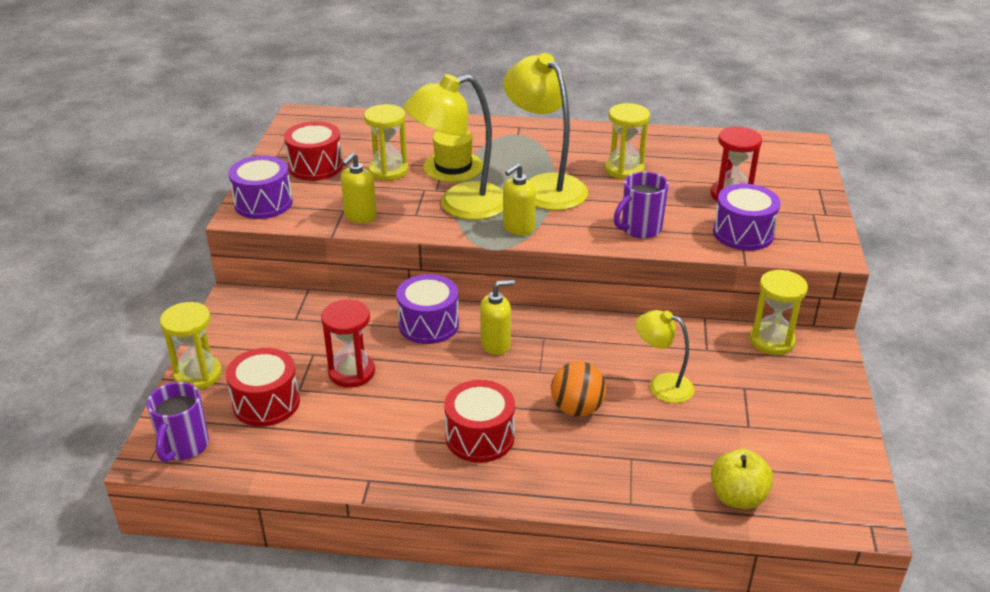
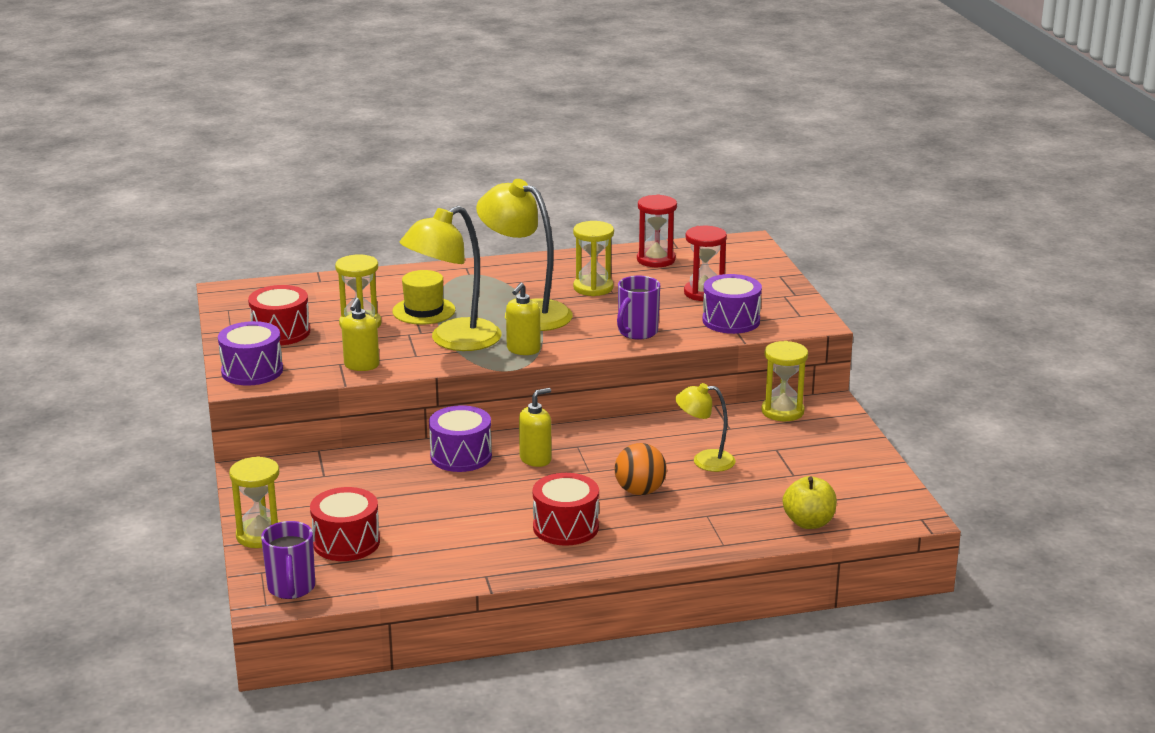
camera: 20 degrees left, 10 degrees down
red hourglass [321,299,375,388] -> red hourglass moved to [637,195,677,267]

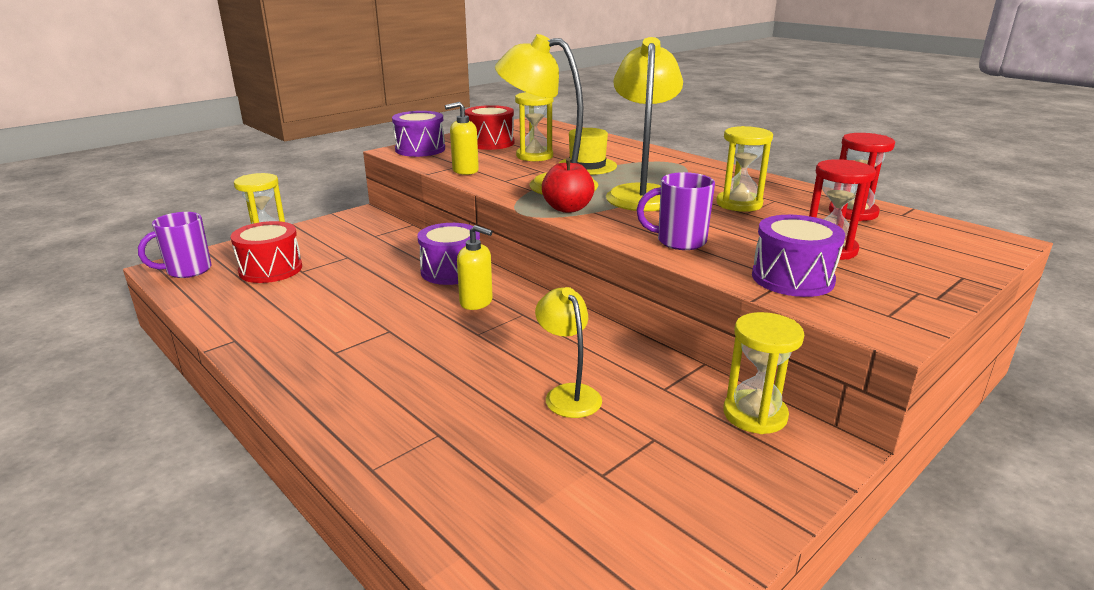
camera: 60 degrees right, 0 degrees up
yellow soap dispenser [506,283,541,355] -> red apple [542,158,595,213]
red drum [533,473,599,546] -> none
orange ball [614,443,667,495] -> none
yellow apple [783,476,837,529] -> none

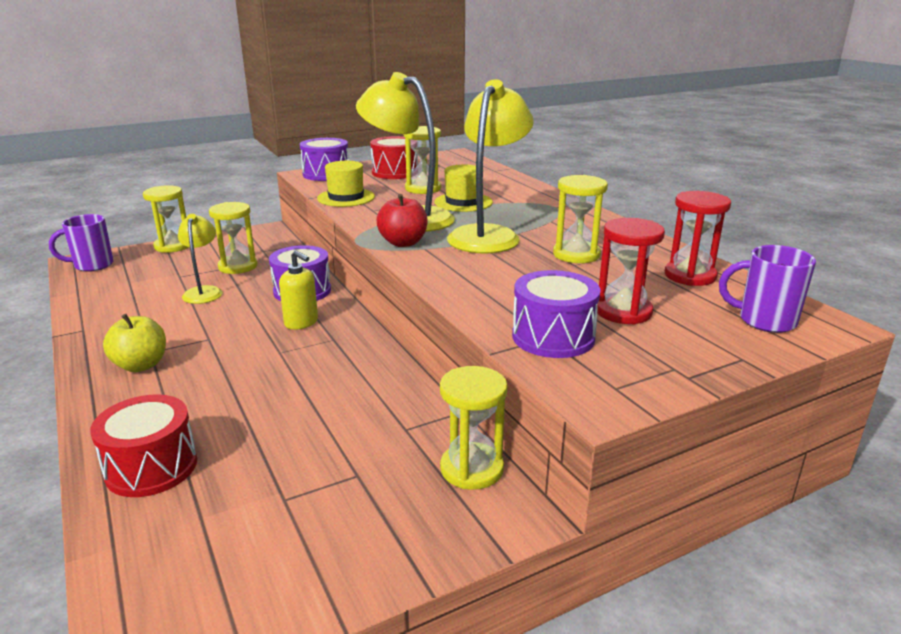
camera: 15 degrees right, 0 degrees up
red drum [231,221,302,283] -> red drum moved to [90,394,197,497]
yellow soap dispenser [445,102,479,175] -> yellow hat [317,161,375,207]
yellow lamp [535,287,602,418] -> yellow lamp moved to [178,214,223,304]
purple mug [637,172,715,250] -> purple mug moved to [719,245,816,333]
none -> yellow apple [103,314,166,372]
none -> yellow hourglass [209,202,258,274]

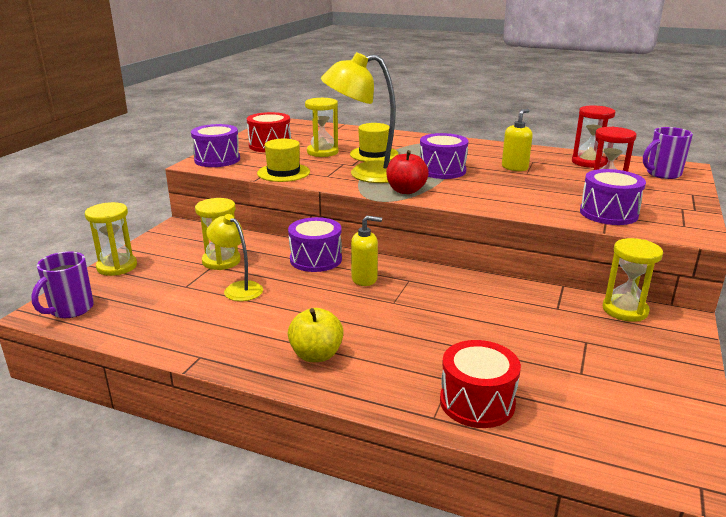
camera: 40 degrees left, 0 degrees up
yellow lamp [447,79,534,253] -> purple drum [419,133,469,179]
yellow hourglass [553,175,608,263] -> yellow soap dispenser [502,109,533,171]

